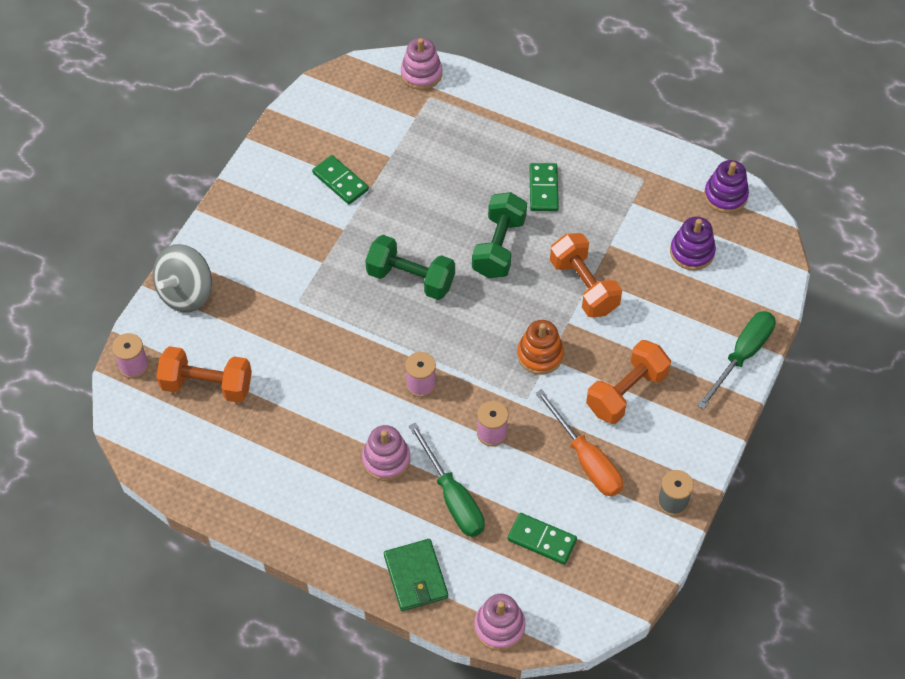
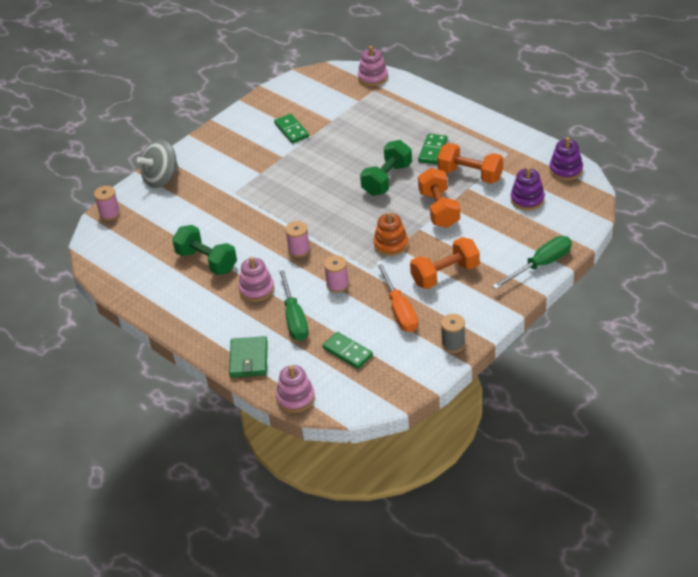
camera: 20 degrees right, 15 degrees down
orange dumbbell [156,346,252,403] -> orange dumbbell moved to [438,143,503,184]
green dumbbell [365,235,455,300] -> green dumbbell moved to [172,225,237,275]

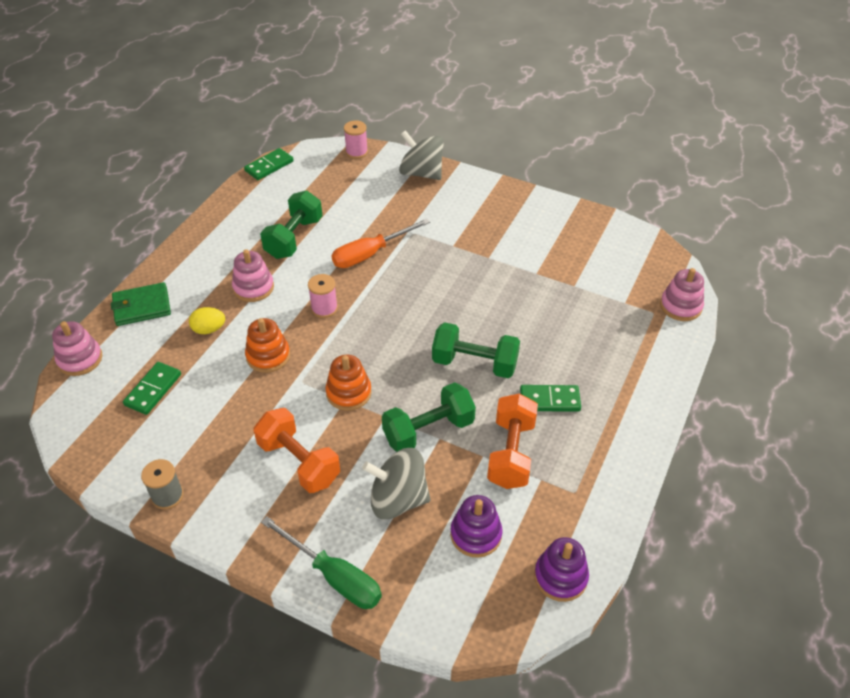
camera: 70 degrees right, 5 degrees up
green domino [274,114,309,143] -> green domino moved to [244,148,294,180]
green screwdriver [278,268,309,341] -> yellow egg [189,307,225,334]
pink spool [324,255,349,293] -> orange stacking toy [245,318,290,373]
orange screwdriver [376,261,418,332] -> orange screwdriver moved to [332,219,430,268]
orange dumbbell [418,168,460,228] -> green dumbbell [382,382,476,452]
none -> grey spinning top [362,448,431,519]

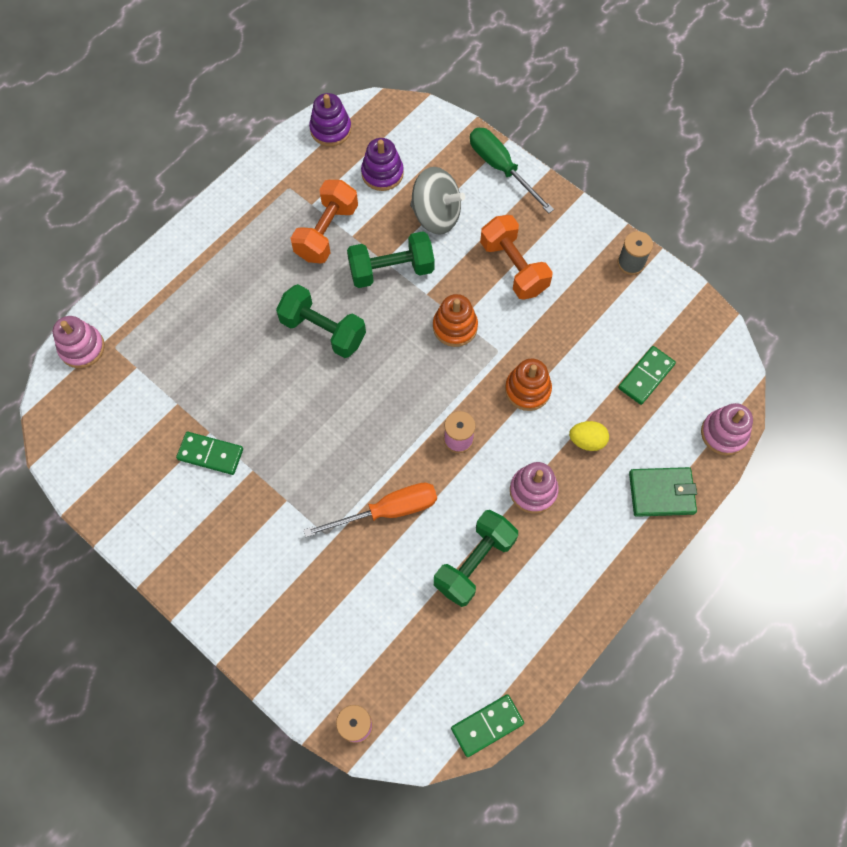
camera: 165 degrees left, 20 degrees up
grey spinning top [399,130,444,180] -> none
green domino [520,385,581,412] -> green domino moved to [176,432,243,475]

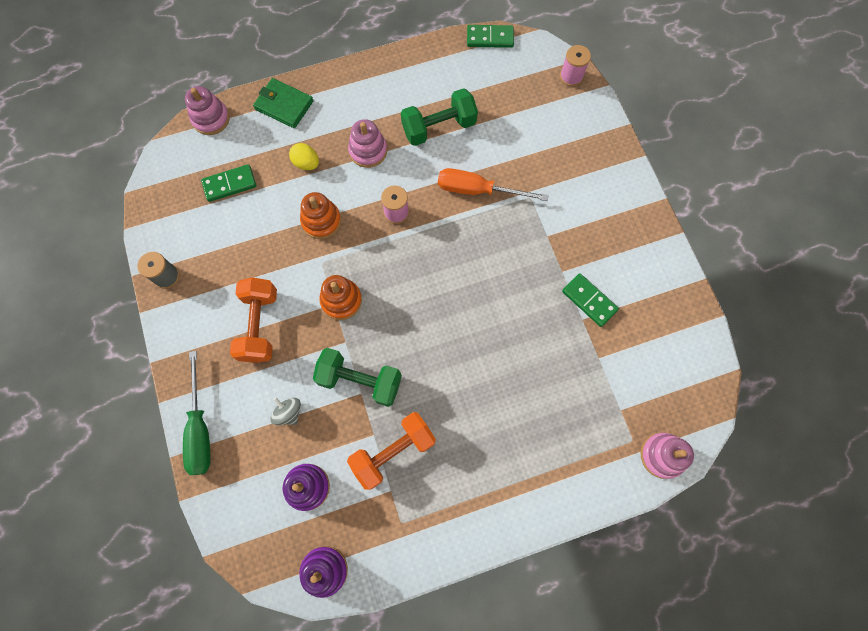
camera: 150 degrees left, 5 degrees up
green dumbbell [276,284,366,358] -> none
grey spinning top [410,167,465,235] -> grey spinning top [270,397,301,425], size x0.52

